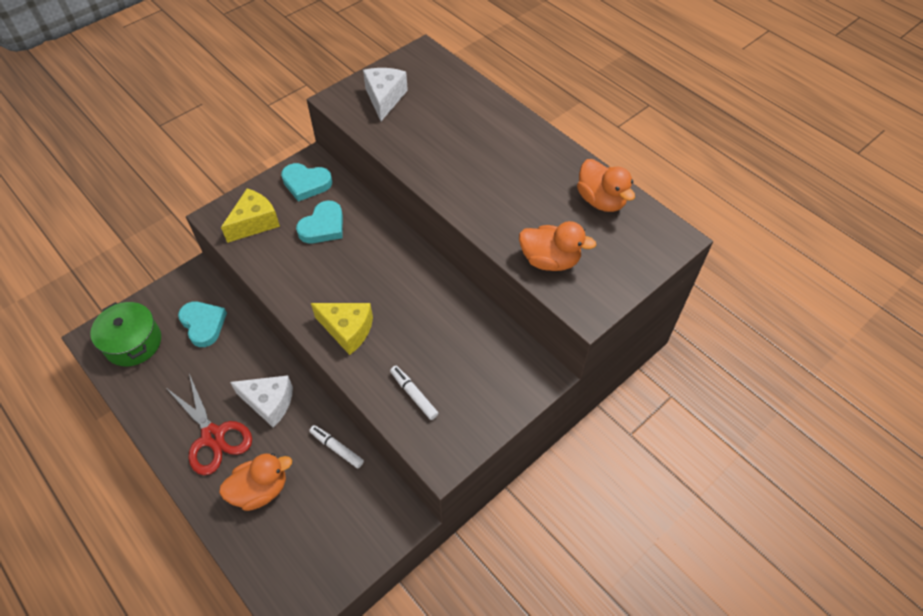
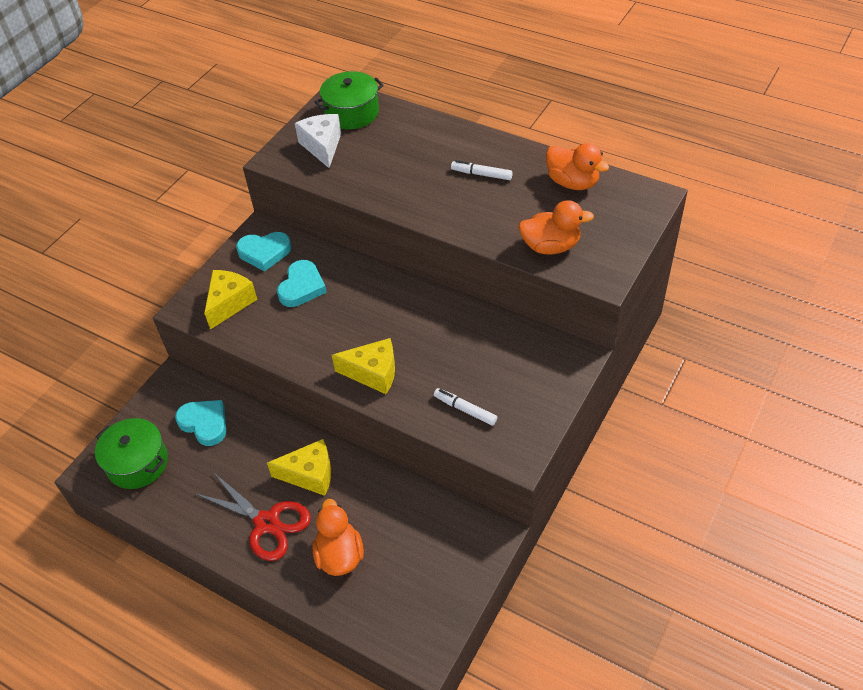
camera: 15 degrees left, 5 degrees down
orange duck [219,453,292,511] -> orange duck turned 60 degrees counterclockwise [312,499,364,576]
white cheese [230,375,293,428] -> yellow cheese [267,439,331,496]
white marker [309,425,364,468] -> white marker moved to [451,160,513,180]
none -> green pot [315,71,384,129]

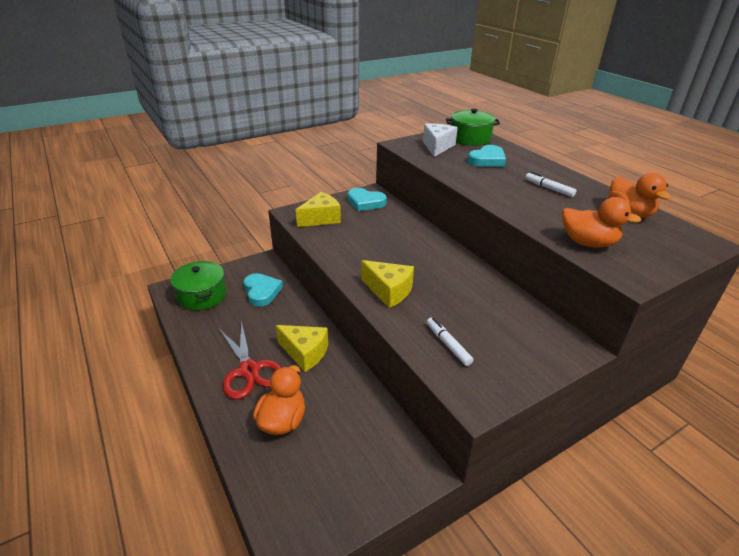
camera: 25 degrees right, 15 degrees down
turquoise heart [277,260,327,307] -> turquoise heart moved to [468,145,506,167]

